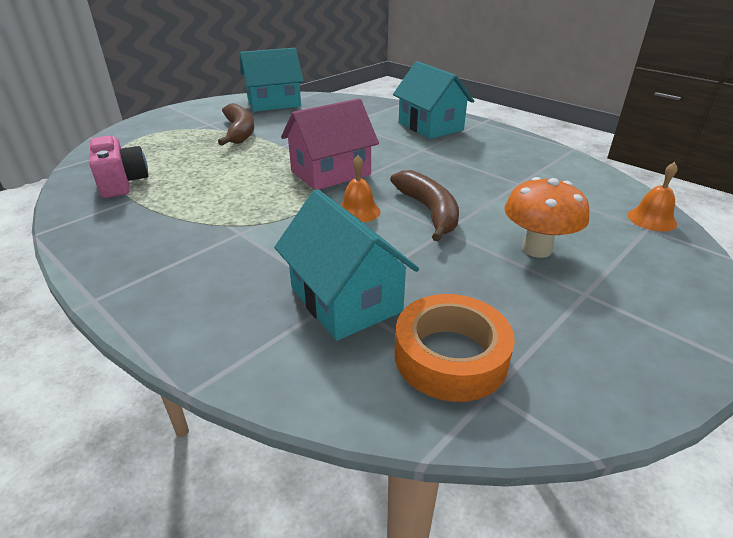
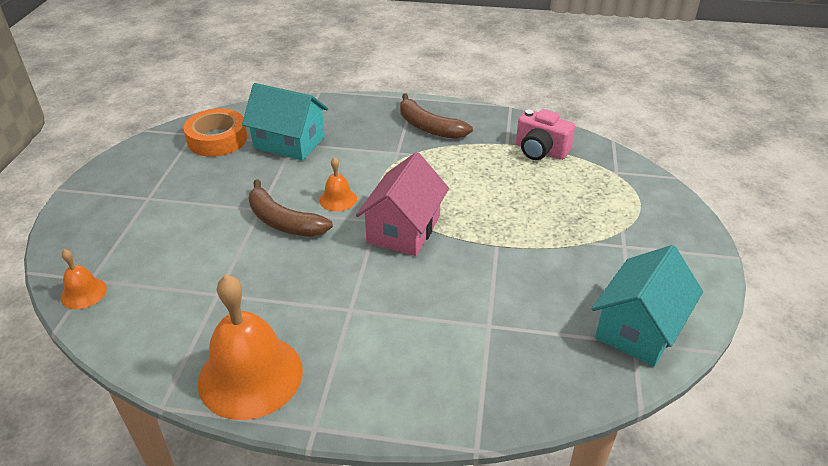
camera: 145 degrees right, 5 degrees up
brown banana [218,103,254,146] -> brown banana moved to [400,93,473,139]
turquoise house [393,61,474,139] -> none
orange mushroom [504,177,589,258] -> none
none -> orange bell [198,275,303,420]

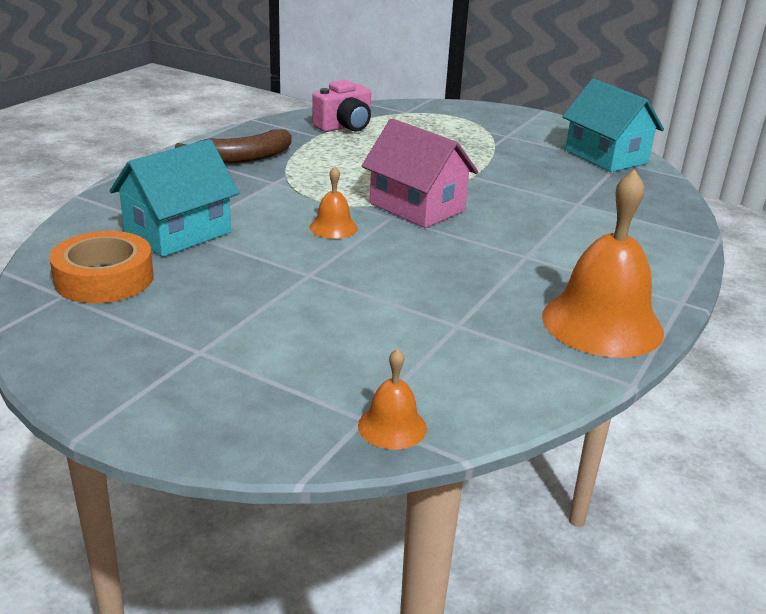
camera: 70 degrees left, 10 degrees down
brown banana [248,179,333,237] -> none

